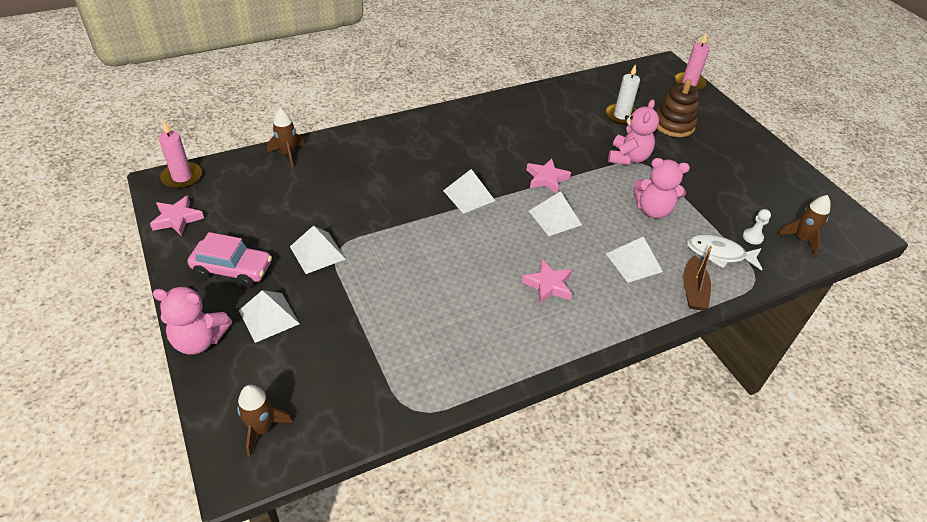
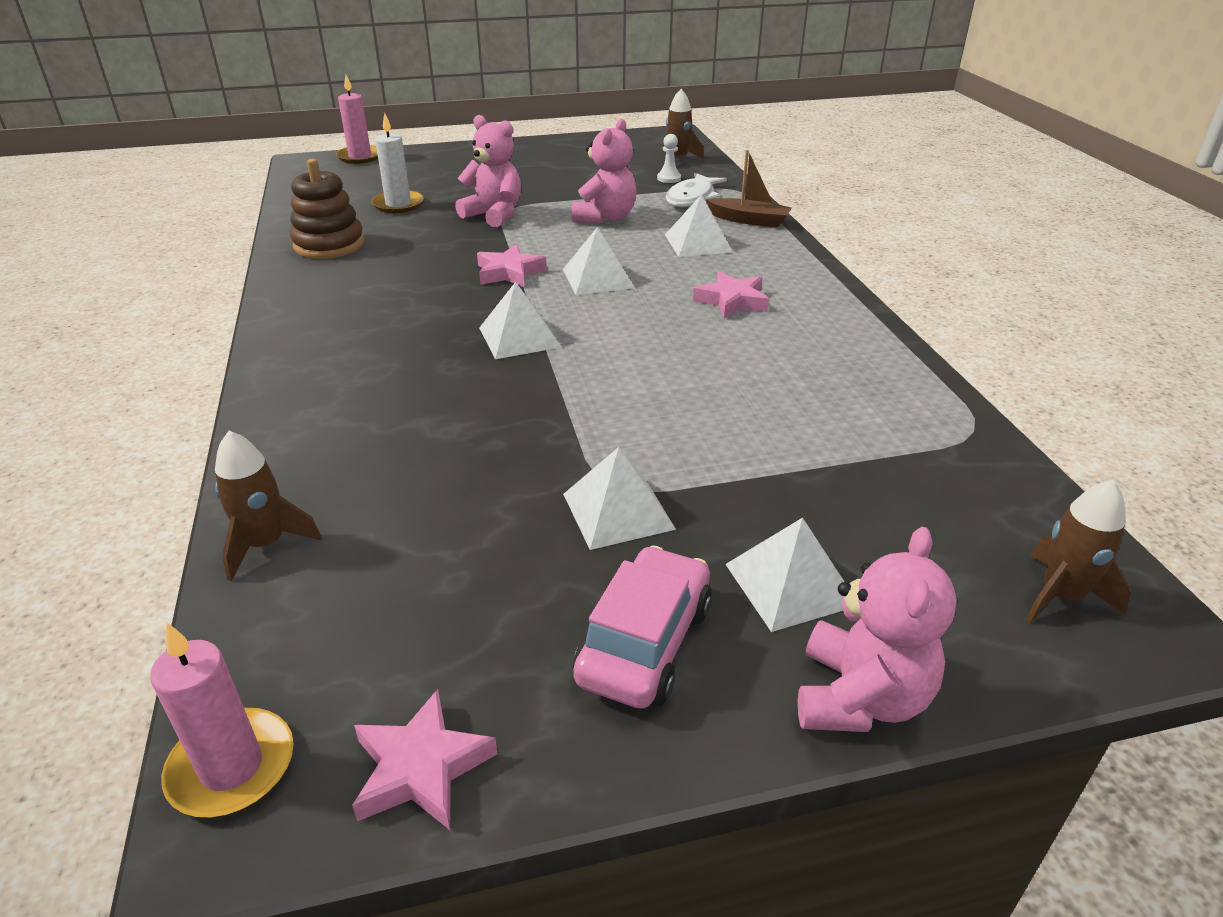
camera: 75 degrees left, 10 degrees down
brown stacking toy [656,79,700,137] -> brown stacking toy moved to [290,159,364,259]

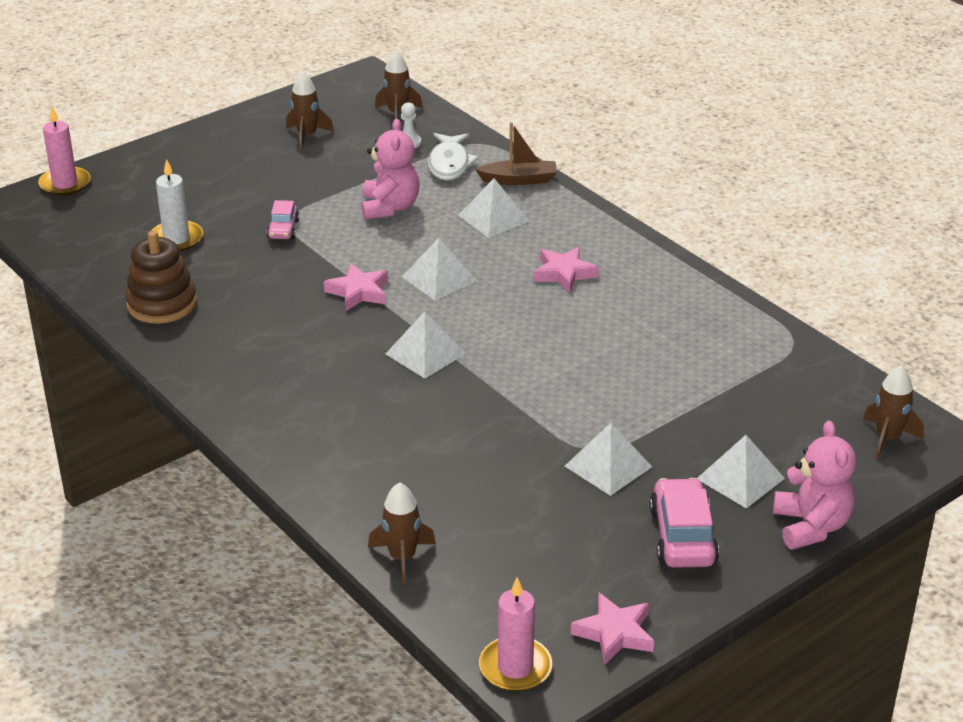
camera: 25 degrees left, 0 degrees up
pink teddy bear [455,115,521,227] -> pink car [267,200,299,239]
none -> brown rocket [286,71,334,150]

